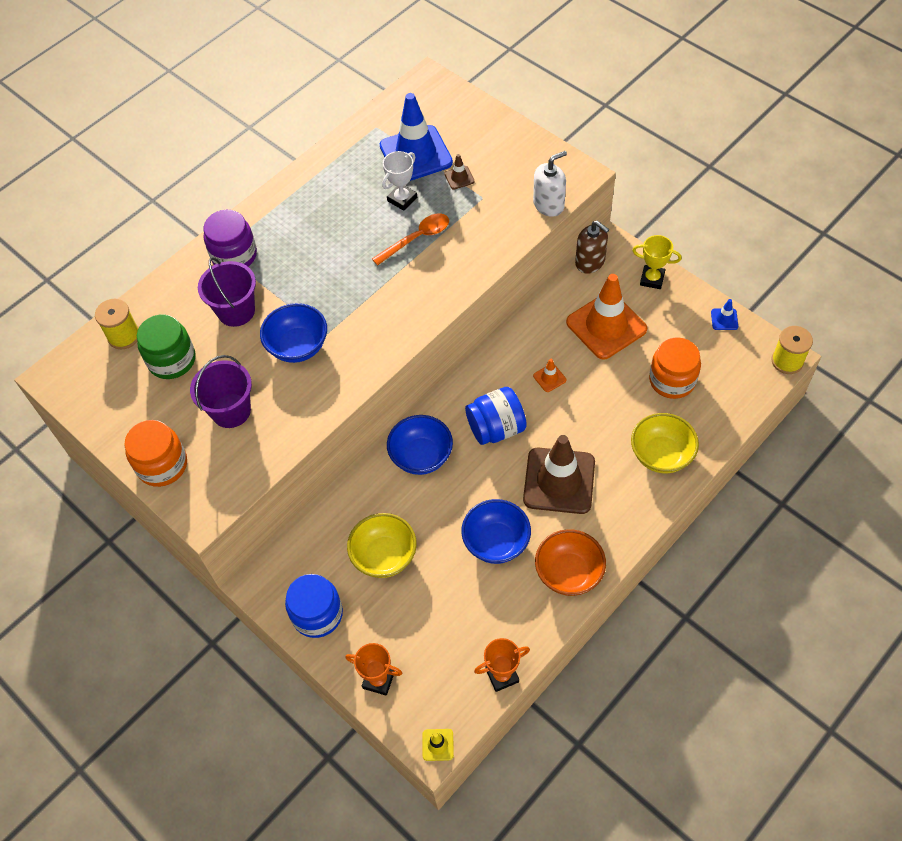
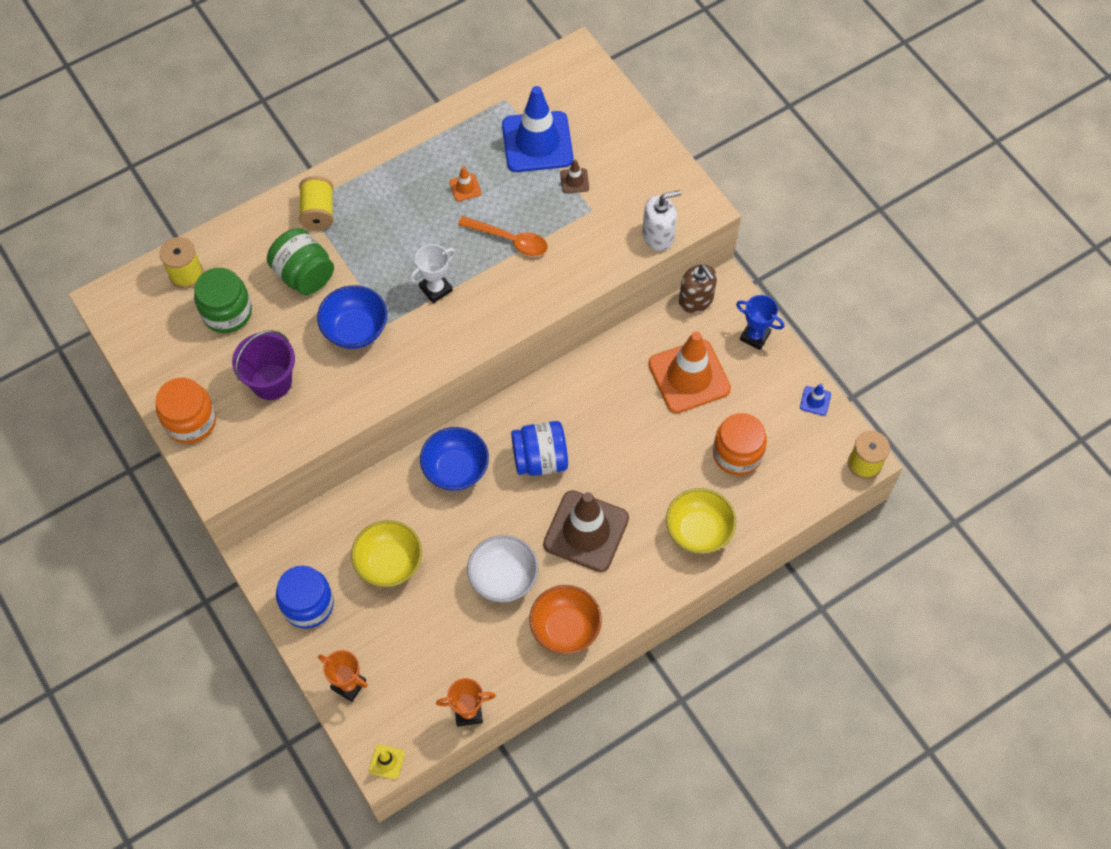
camera: 10 degrees right, 5 degrees up
purple bucket [198,257,256,327] -> green jar [267,228,334,295]
purple jar [203,210,257,267] -> yellow spool [299,176,334,230]
orange spoon [372,213,449,266] -> orange spoon turned 45 degrees clockwise [458,216,548,256]
white trophy [382,151,417,211] -> white trophy moved to [410,244,456,303]
blue bowl [461,499,531,564] -> white bowl [467,535,538,603]
orange traffic cone [533,359,566,392] -> orange traffic cone moved to [449,166,481,201]
yellow trophy [632,235,682,289] -> blue trophy [736,295,784,350]

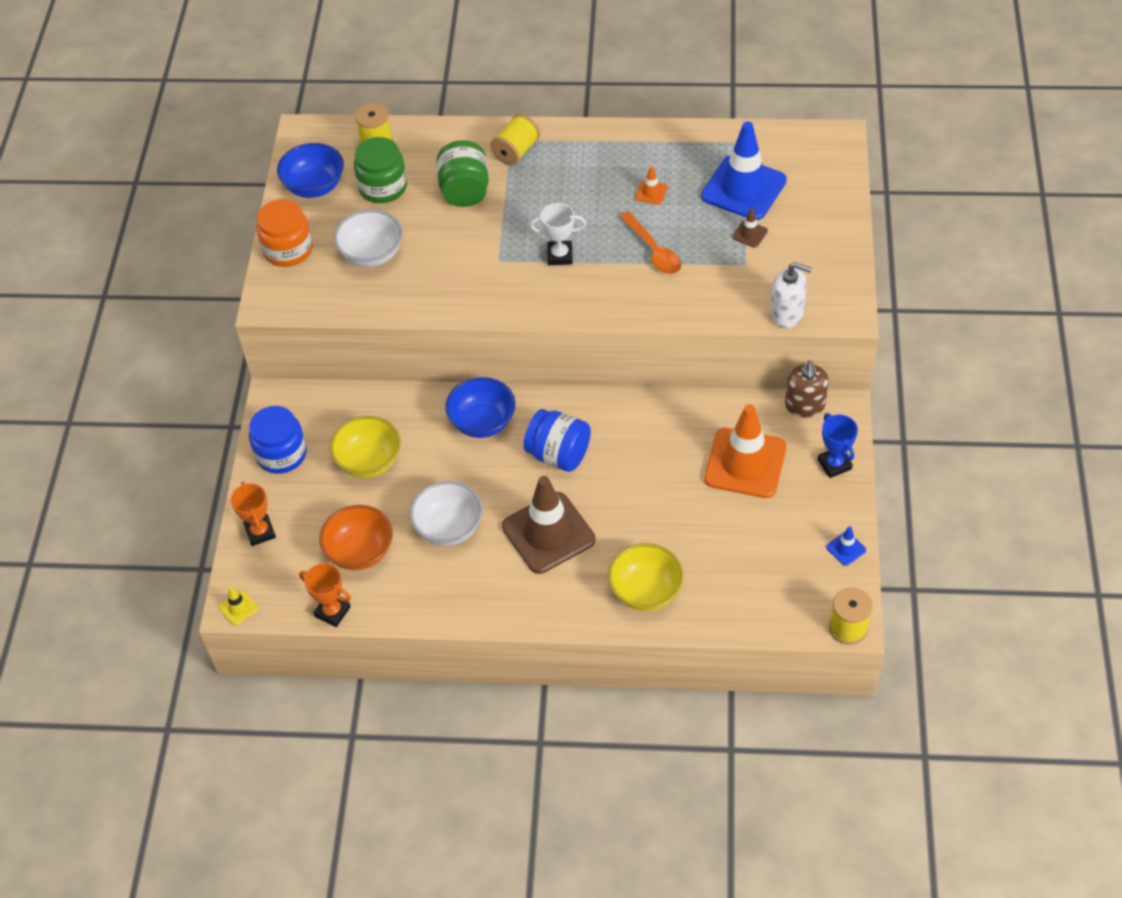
camera: 40 degrees right, 10 degrees down
purple bucket [232,330,295,400] -> white bowl [334,209,403,267]
blue bowl [317,285,387,349] -> blue bowl moved to [277,143,344,198]
orange bowl [529,585,602,654] -> orange bowl moved to [319,505,393,571]
orange jar [713,413,767,475] -> none

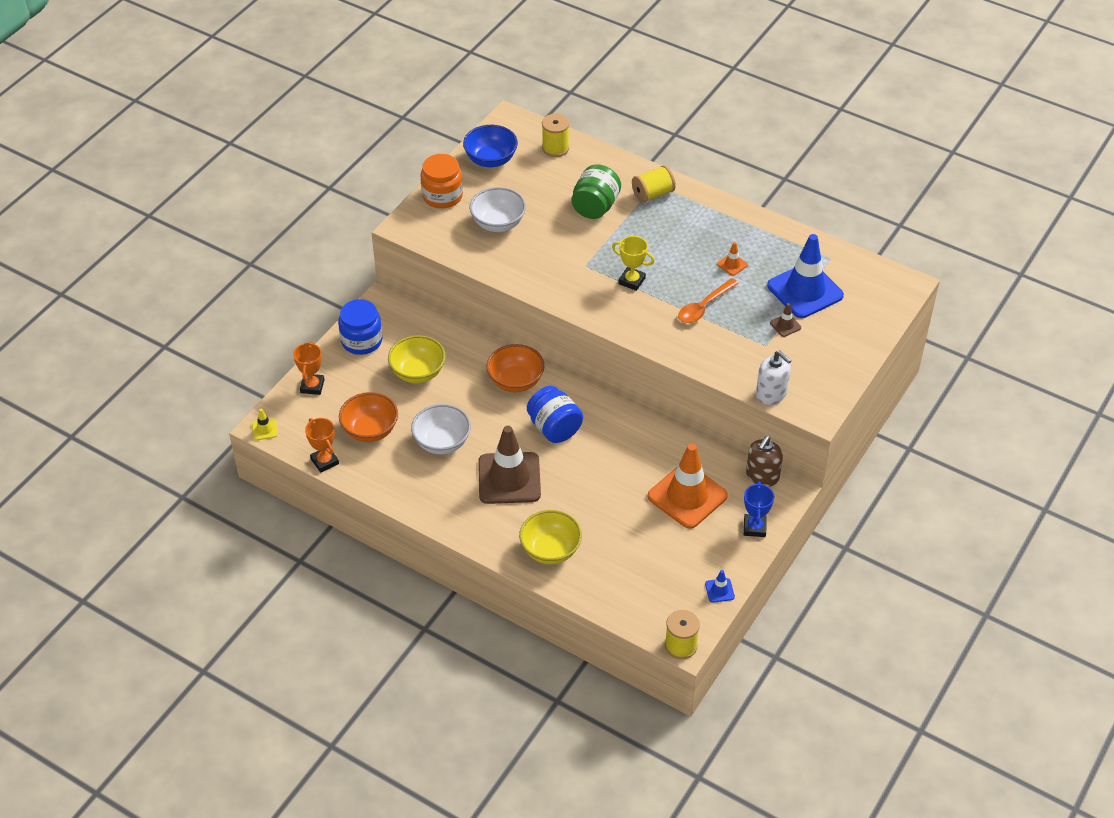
camera: 25 degrees right, 5 degrees down
green jar [354,137,407,203] -> none
blue bowl [445,377,515,438] -> orange bowl [487,344,544,392]
white trophy [530,203,586,265] -> yellow trophy [612,236,655,291]
orange spoon [620,212,681,274] -> orange spoon turned 45 degrees clockwise [678,278,738,323]

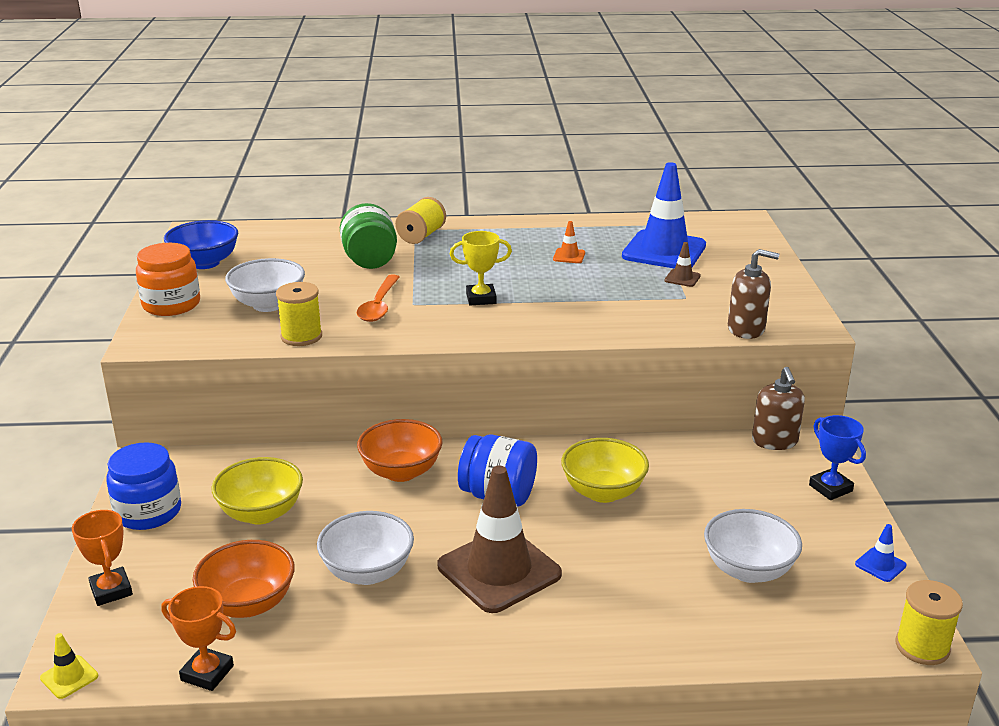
camera: 35 degrees left, 20 degrees down
yellow bowl [519,510,582,564] -> yellow bowl moved to [561,438,649,503]
yellow spool [542,114,569,157] -> yellow spool moved to [276,282,322,346]
orange traffic cone [648,443,728,529] -> none
orange spoon [678,278,738,323] -> orange spoon moved to [357,274,400,322]
white soap dispenser [756,351,792,405] -> brown soap dispenser [728,249,779,339]
none -> white bowl [704,509,802,583]

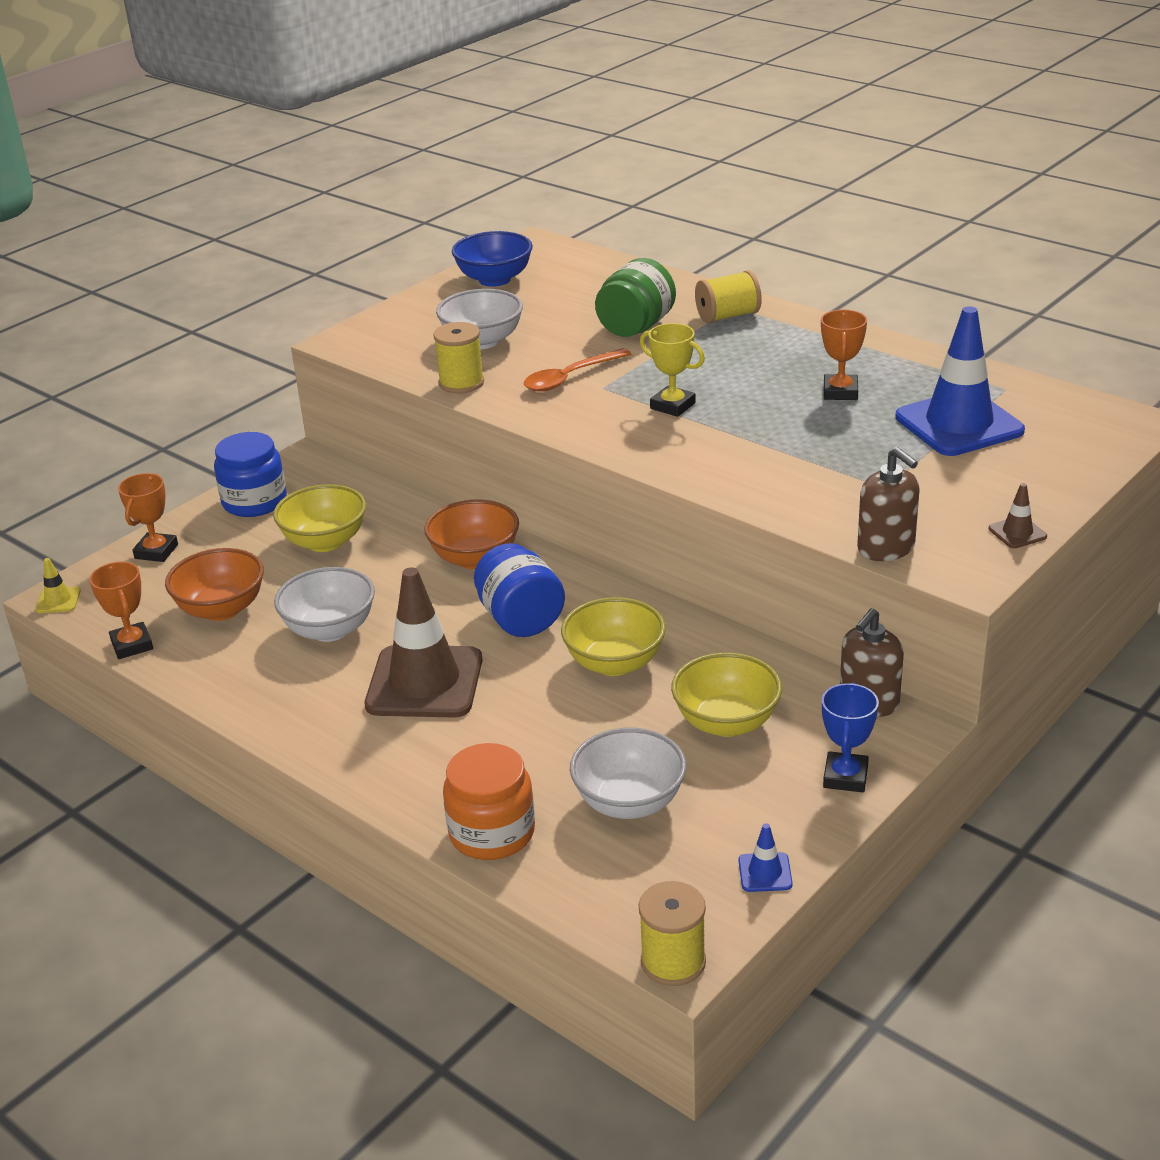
camera: 45 degrees right, 5 degrees up
orange jar [136,243,200,316] -> orange jar moved to [443,743,535,860]
orange traffic cone [553,221,585,263] -> orange trophy [821,309,867,400]
brown traffic cone [664,242,701,287] -> brown traffic cone moved to [989,483,1047,548]
none -> yellow bowl [671,653,782,737]

